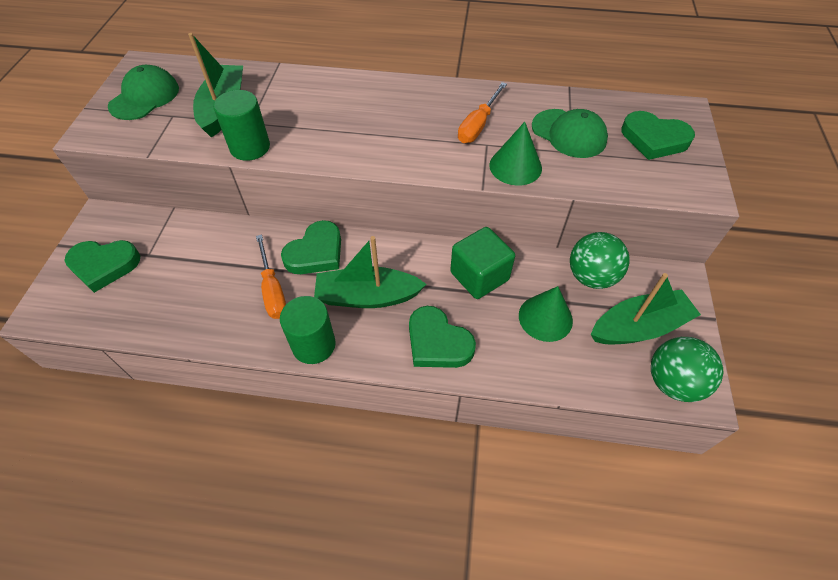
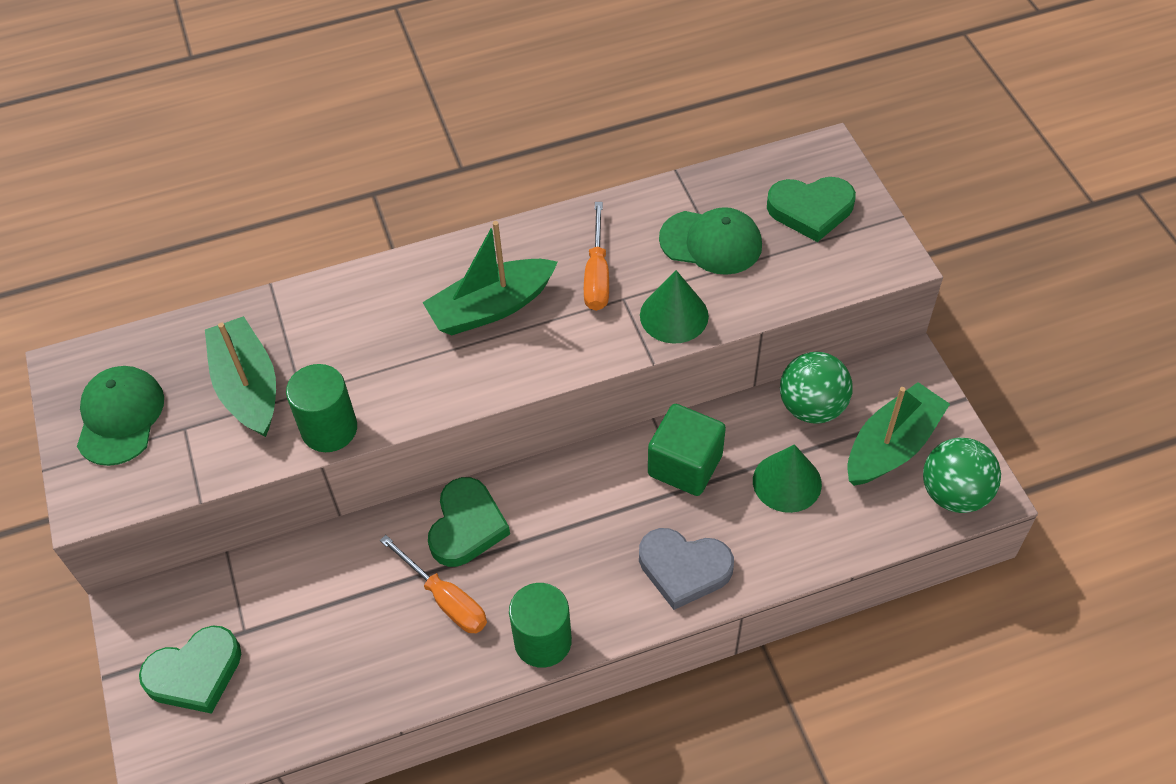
camera: 25 degrees left, 0 degrees up
green boat [314,236,427,308] -> green boat moved to [422,221,558,335]
green heart [409,306,476,368] -> grey heart [639,528,734,610]

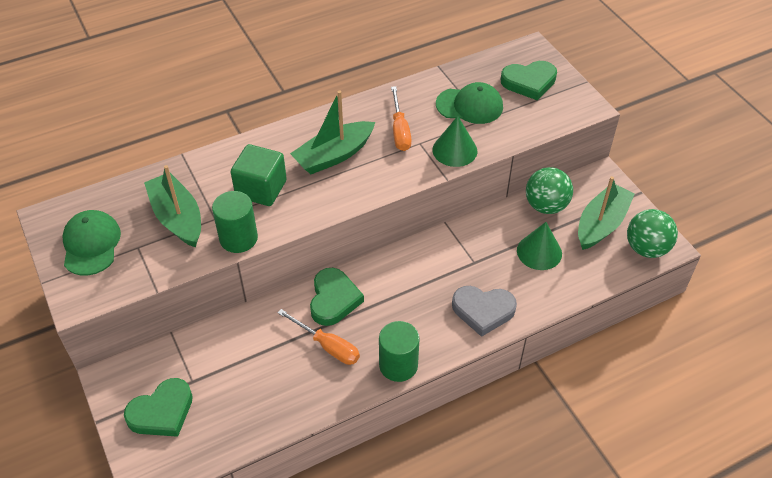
camera: 10 degrees left, 5 degrees down
green cube [648,404,726,496] -> green cube moved to [231,144,287,206]

